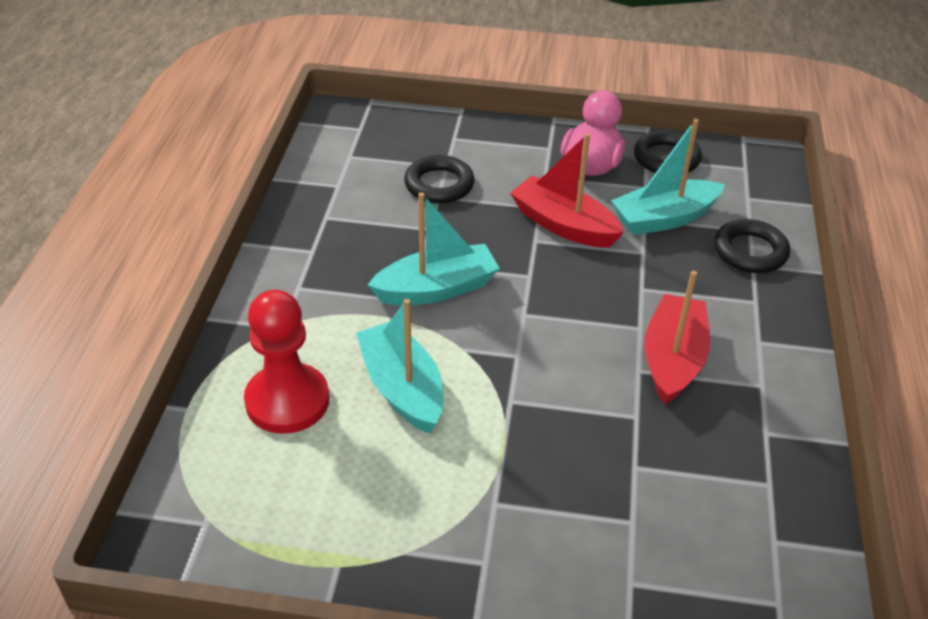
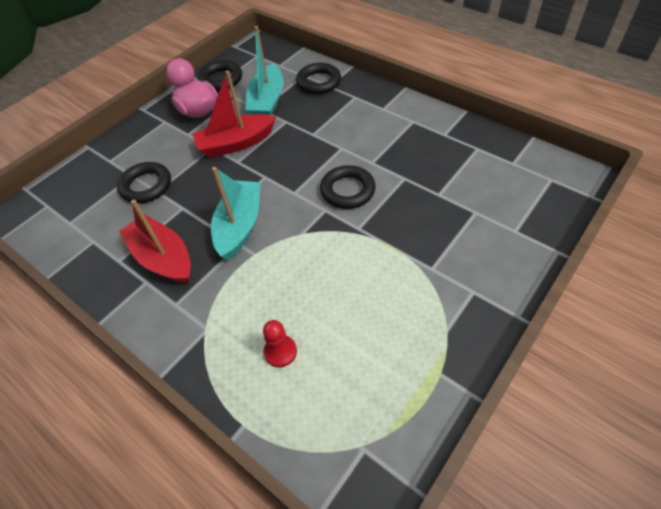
camera: 55 degrees left, 10 degrees up
red pawn [244,290,329,434] -> red pawn [263,320,297,367], size x0.50
turquoise boat [356,299,444,434] -> none
red boat [644,271,710,405] -> red boat moved to [119,200,191,284]
none -> black ring [320,165,376,209]

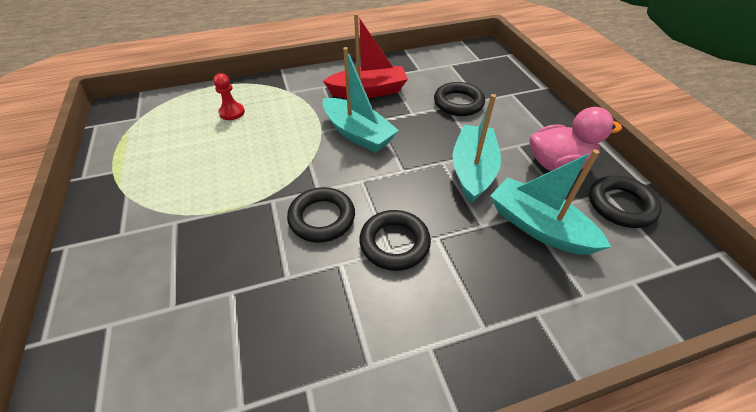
camera: 120 degrees right, 5 degrees down
red boat [192,71,276,158] -> turquoise boat [452,94,501,203]
black ring [296,63,341,94] -> black ring moved to [359,210,431,271]

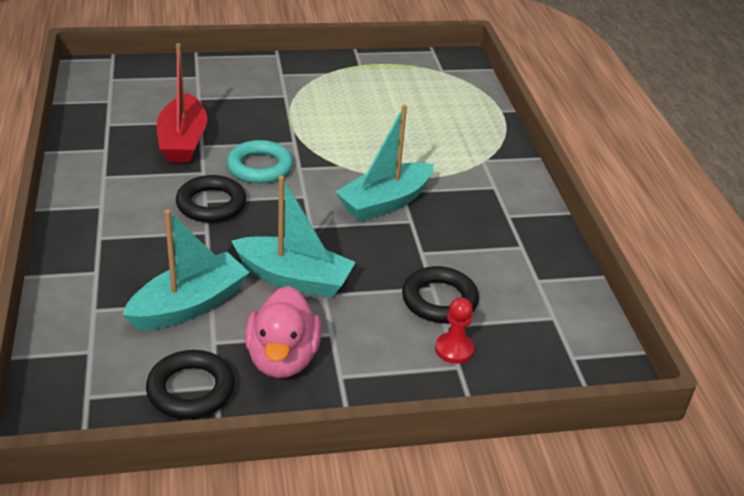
camera: 95 degrees right, 10 degrees down
red pawn [213,73,245,120] -> red pawn moved to [435,297,474,364]
black ring [287,187,355,243] -> turquoise ring [227,140,293,184]
red boat [323,13,408,98] -> red boat moved to [157,43,207,163]

